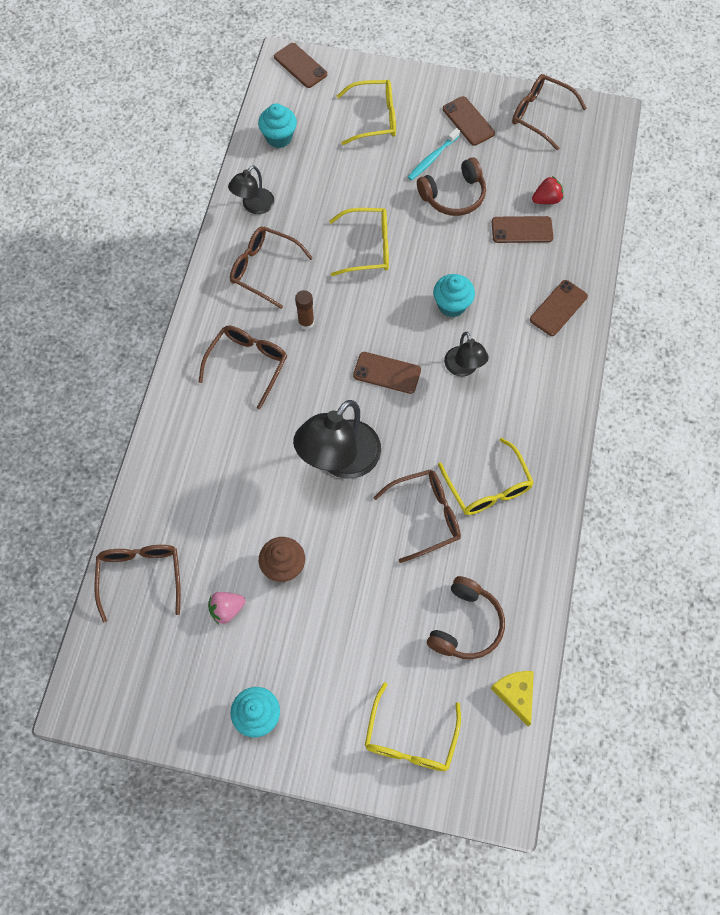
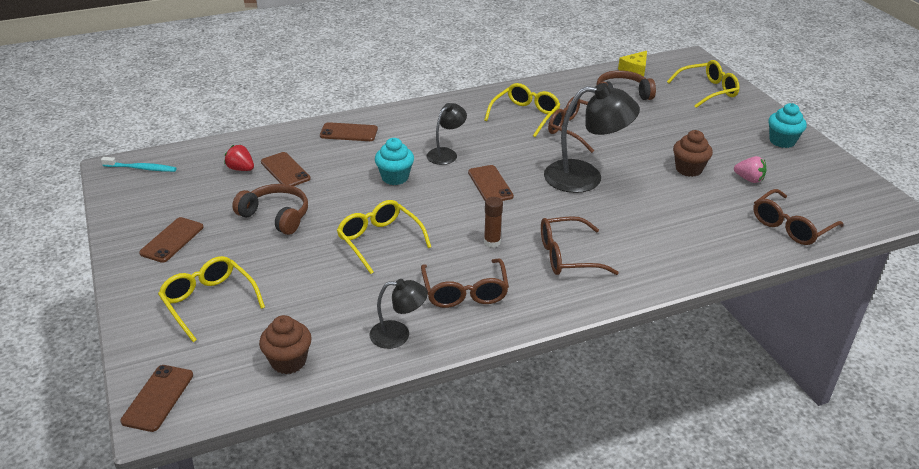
camera: 125 degrees left, 30 degrees down
turquoise cupcake [258,103,297,148] -> brown cupcake [259,315,312,374]
turquoise toothbrush [408,128,460,181] -> turquoise toothbrush moved to [101,157,176,172]
brown glasses [512,74,587,150] -> none

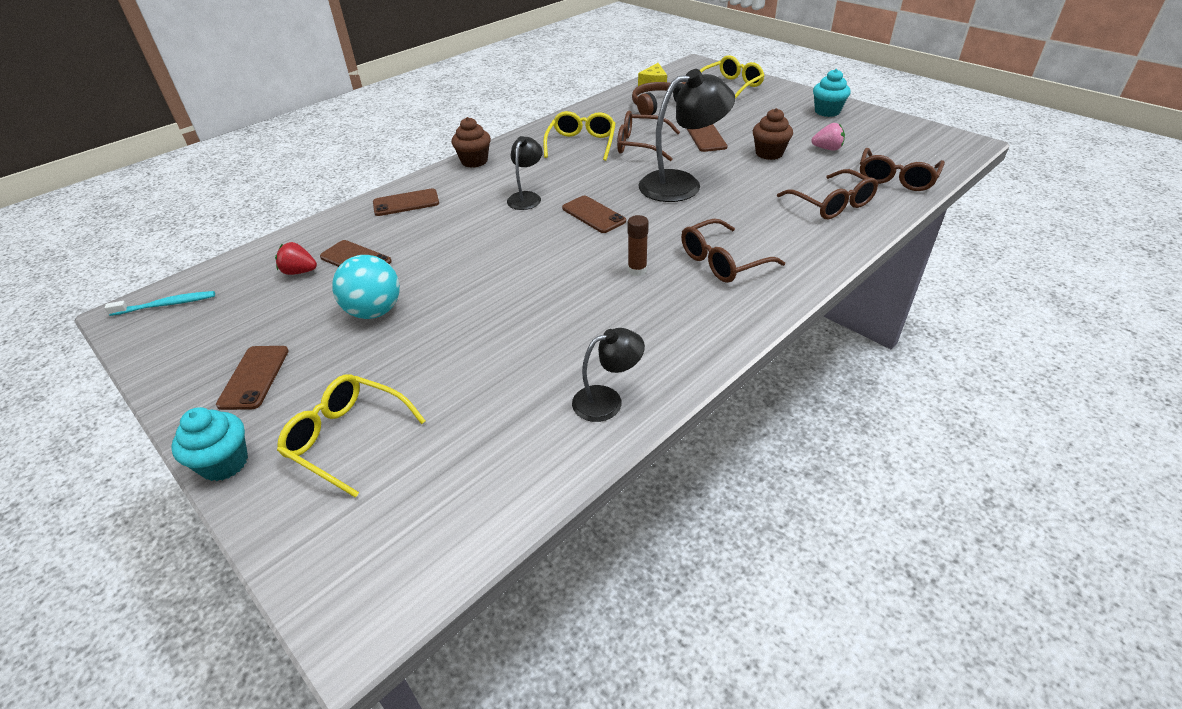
camera: 20 degrees left, 5 degrees up
brown phone [120,365,193,432] -> brown phone moved to [687,124,728,152]
brown headphones [232,184,308,235] -> turquoise ball [332,255,400,319]
brown cupcake [259,315,312,374] -> brown cupcake moved to [452,117,491,168]
yellow glasses [337,200,431,274] -> none
turquoise cupcake [375,138,414,185] -> turquoise cupcake moved to [171,407,248,481]
brown glasses [421,259,509,308] -> brown glasses moved to [777,169,878,219]

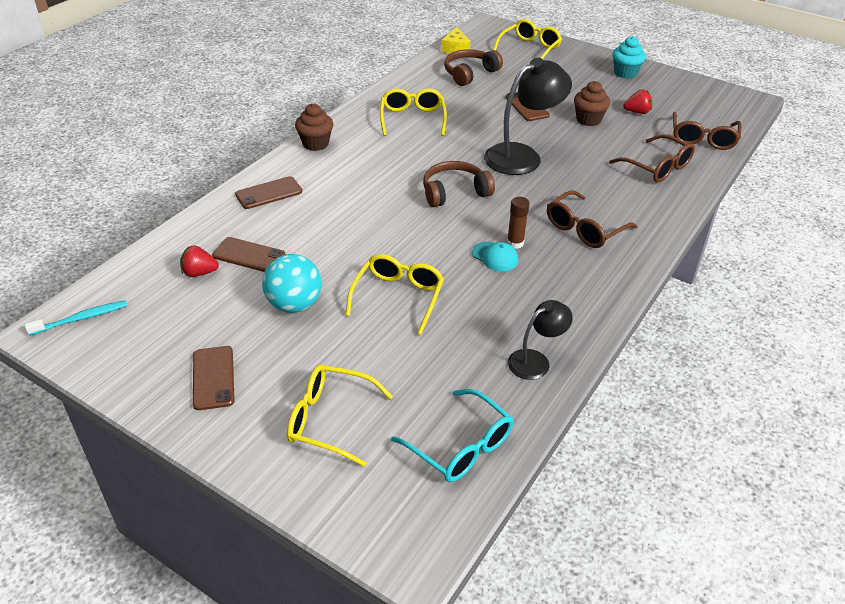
camera: 15 degrees left, 0 degrees up
turquoise cupcake [171,407,248,481] -> none
black lamp [507,136,543,210] -> none
brown phone [562,196,626,233] -> brown headphones [423,161,495,207]
brown glasses [617,111,680,161] -> none
pink strawberry [811,123,845,150] -> red strawberry [623,89,652,114]
none -> yellow glasses [346,254,444,334]
none -> turquoise glasses [391,389,514,482]
none -> turquoise cap [472,242,518,271]

